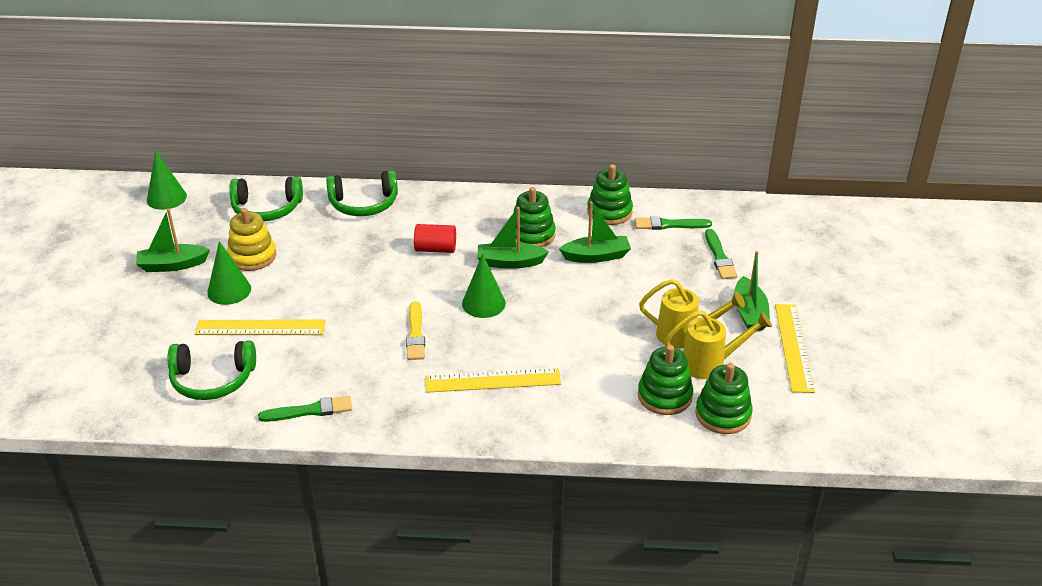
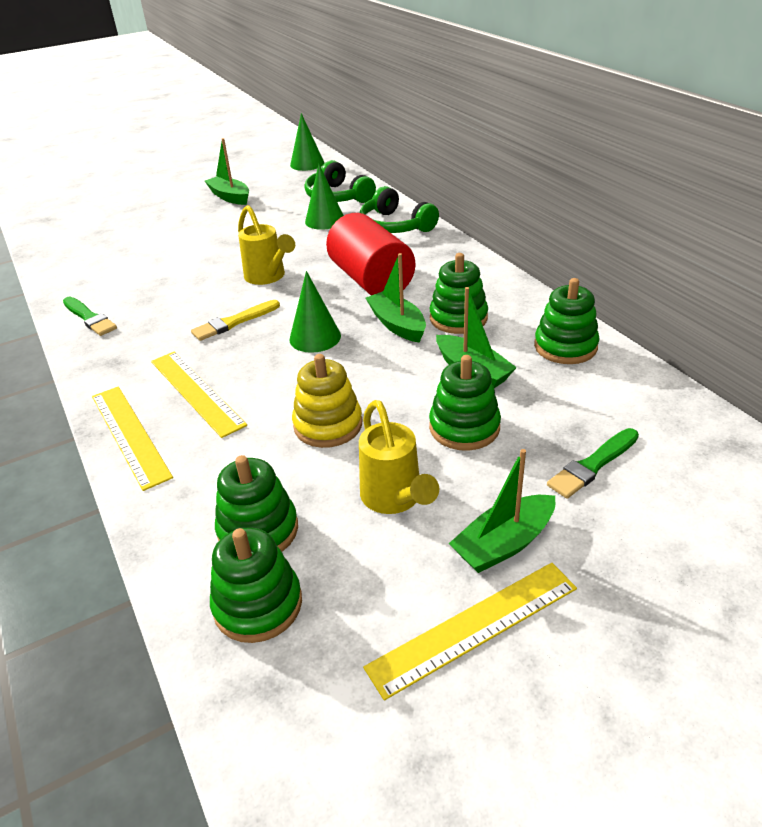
camera: 60 degrees right, 0 degrees up
green headphones [167,341,256,400] -> none
yellow ruler [195,320,326,335] -> yellow ruler moved to [92,386,173,491]
green cone [207,241,251,305] -> green cone moved to [305,164,344,230]
yellow stacking toy [227,208,276,271] -> yellow stacking toy moved to [292,354,362,448]
red cylinder [414,224,456,253] -> red cylinder [326,213,415,295], size x1.87
green brush [635,216,712,230] -> none
yellow watering can [664,310,772,379] -> yellow watering can moved to [238,205,295,285]
none -> green stacking toy [429,355,501,451]

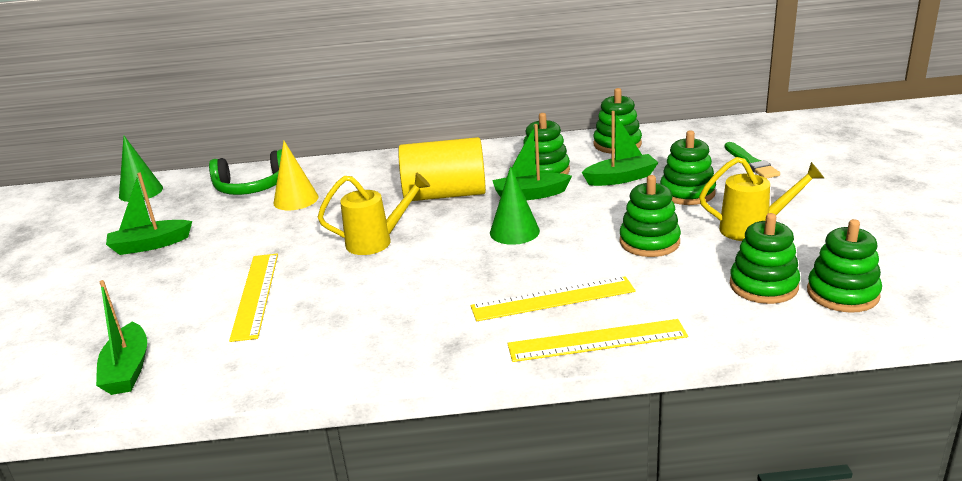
camera: 65 degrees left, 10 degrees down
green brush [63,297,117,336] -> none
yellow brush [191,300,280,341] -> none
yellow stacking toy [292,354,362,448] -> green stacking toy [620,175,681,257]
green cone [305,164,344,230] -> yellow cone [273,141,319,210]
red cylinder [326,213,415,295] -> yellow cylinder [398,137,486,201]
green headphones [360,186,439,233] -> none
yellow ruler [363,563,577,701] -> yellow ruler moved to [229,254,278,342]
green boat [449,449,555,573] -> green boat moved to [96,280,147,395]

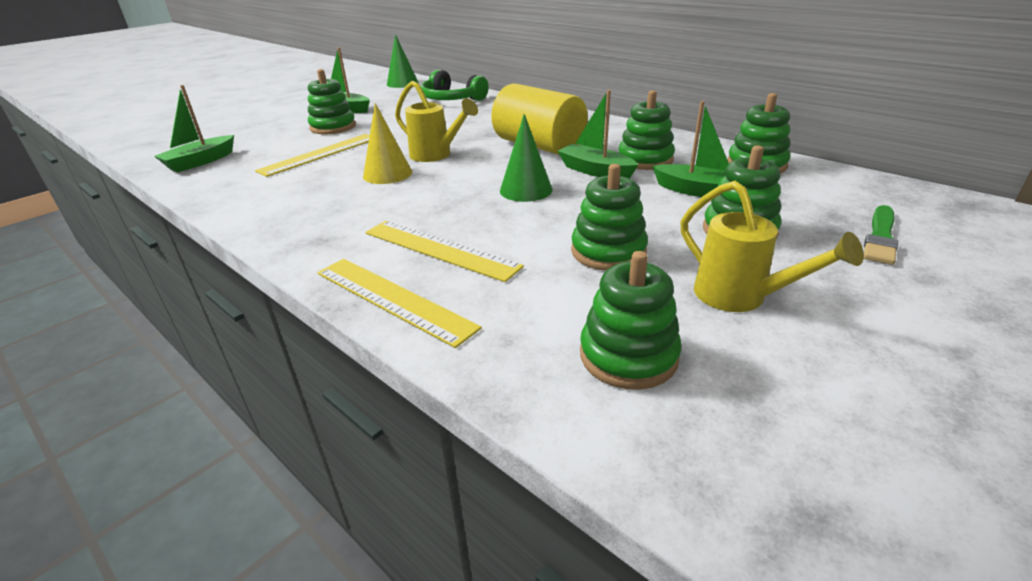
camera: 45 degrees right, 5 degrees up
yellow cone [273,141,319,210] -> yellow cone moved to [363,103,412,184]
green stacking toy [807,219,882,313] -> green stacking toy moved to [308,69,356,134]

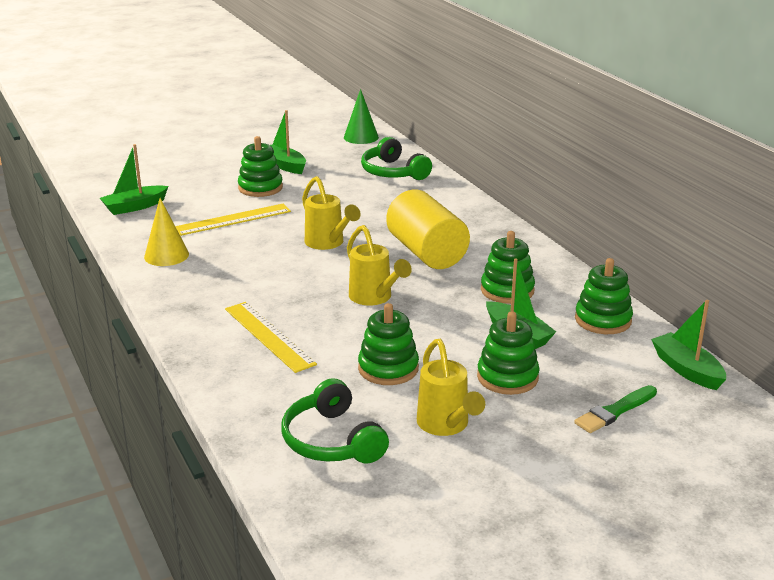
camera: 20 degrees right, 5 degrees down
yellow ruler [317,259,482,348] -> none
yellow cone [363,103,412,184] -> yellow cone moved to [144,198,189,266]
green cone [500,114,552,202] -> yellow watering can [347,225,412,305]
green boat [558,90,638,179] -> green boat moved to [651,300,726,390]
green stacking toy [580,251,682,390] -> green headphones [281,378,389,463]

